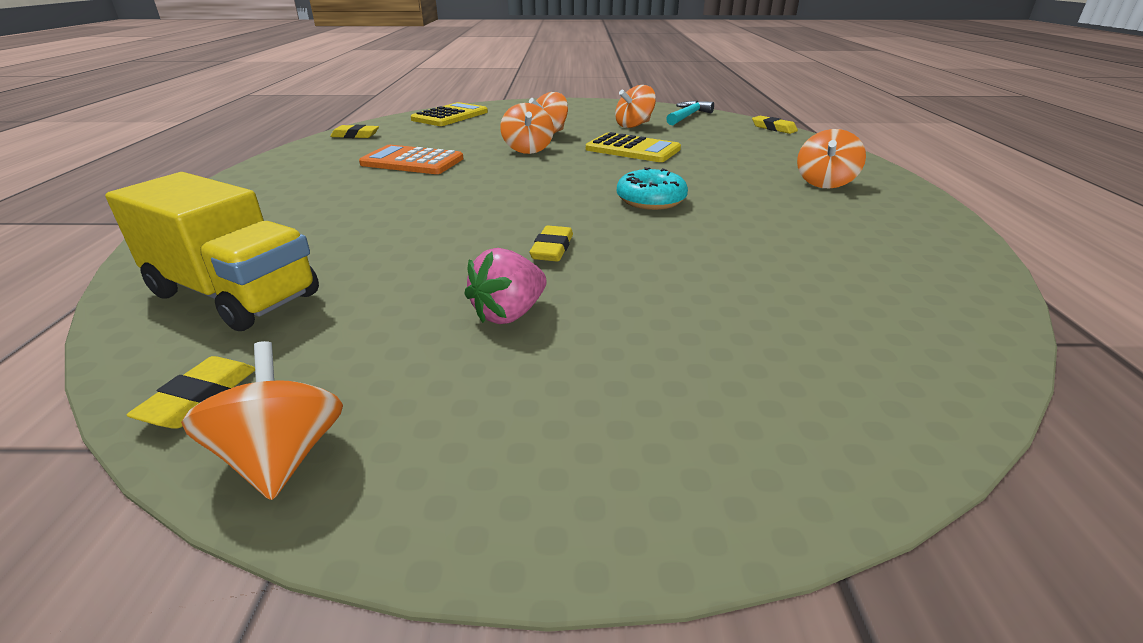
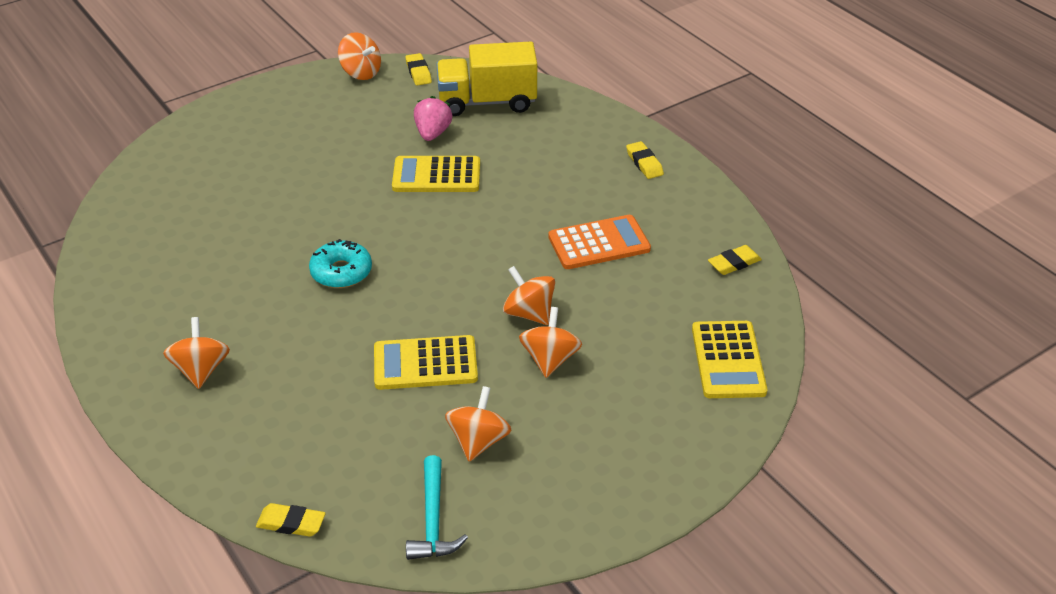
camera: 145 degrees right, 10 degrees up
pink strawberry [465,248,547,324] -> pink strawberry moved to [414,96,452,141]
yellow eraser [529,226,573,261] -> yellow eraser moved to [626,141,664,179]
none -> yellow calculator [392,156,480,192]

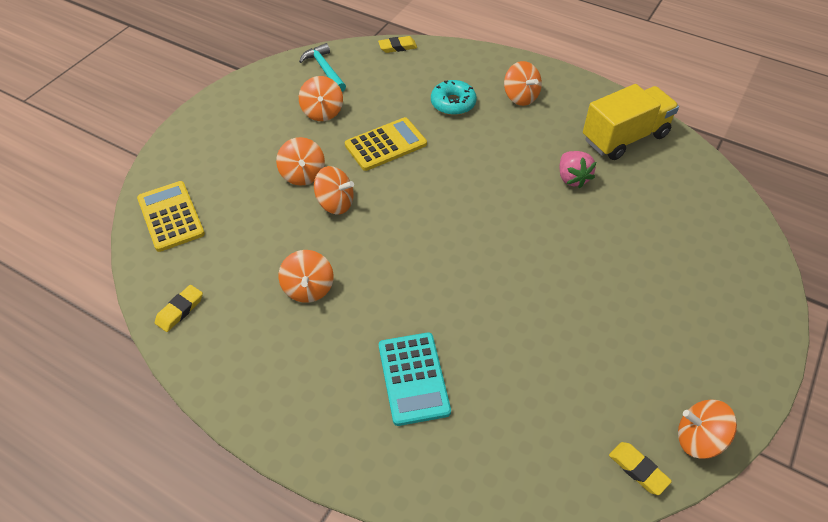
camera: 155 degrees right, 10 degrees up
turquoise donut [309,239,372,288] -> turquoise donut moved to [431,80,477,115]
yellow calculator [392,156,480,192] -> none
pink strawberry [414,96,452,141] -> pink strawberry moved to [560,151,596,188]
yellow truck [436,42,537,116] -> yellow truck moved to [583,84,679,160]
orange calculator [548,215,651,269] -> orange spinning top [279,250,334,303]
yellow eraser [626,141,664,179] -> none
none -> turquoise calculator [379,333,451,426]

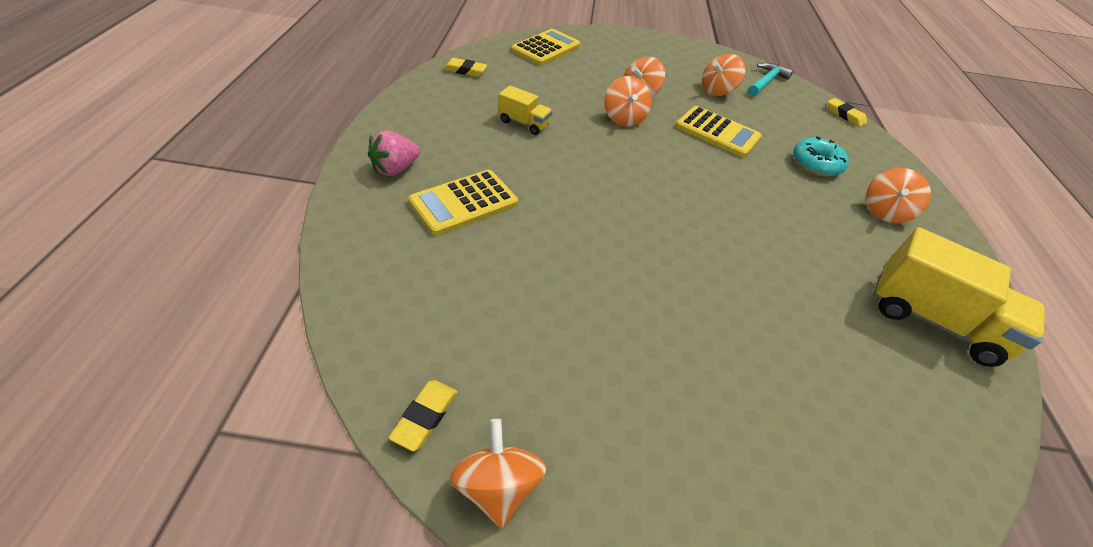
camera: 60 degrees right, 5 degrees down
orange spinning top [279,250,334,303] -> yellow truck [498,85,552,135]
turquoise calculator [379,333,451,426] -> yellow calculator [408,170,518,235]
pink strawberry [560,151,596,188] -> pink strawberry moved to [368,130,420,176]

